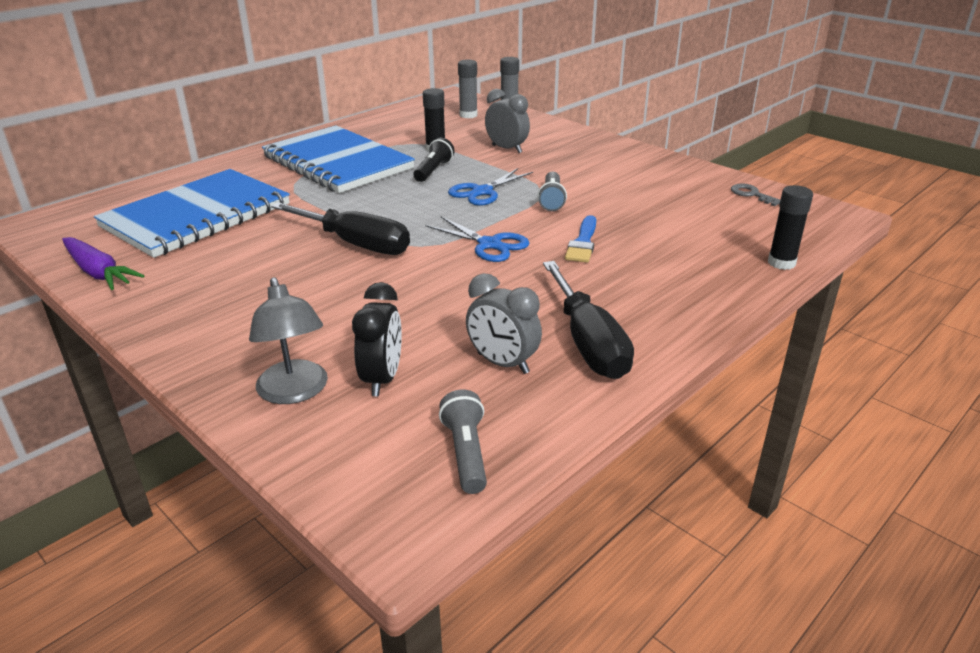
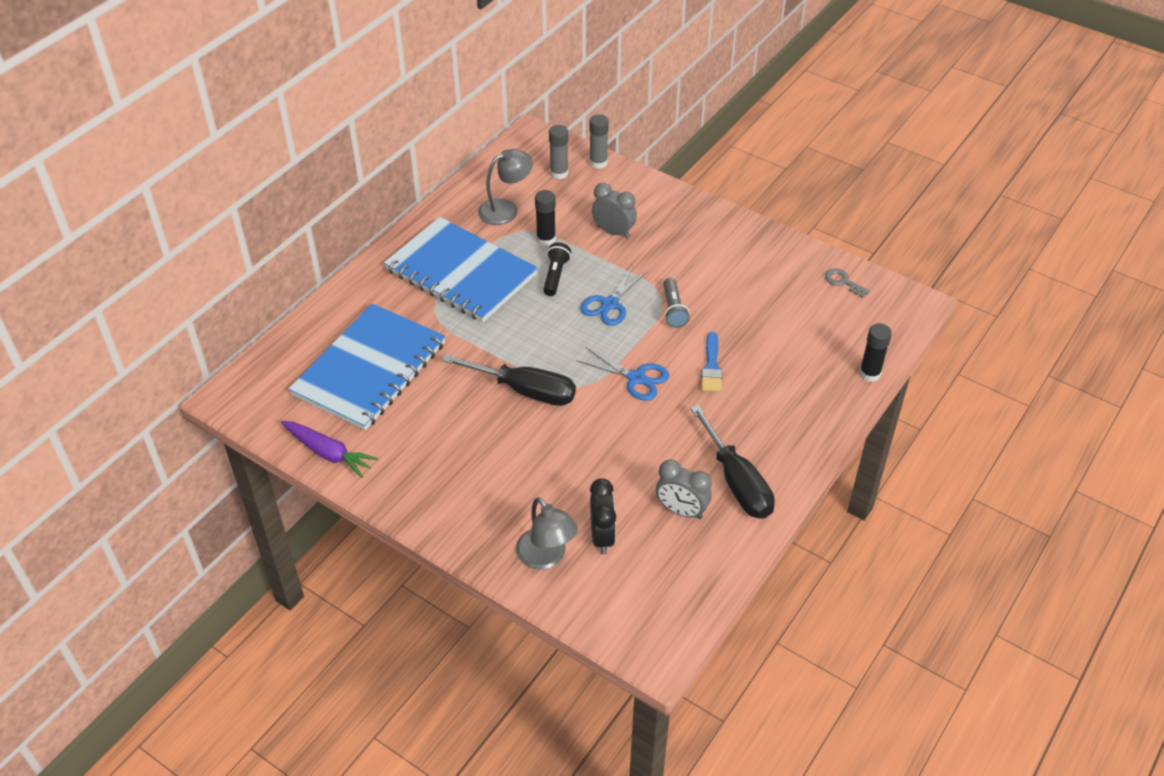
camera: 10 degrees left, 15 degrees up
grey flashlight [439,390,487,494] -> none
none -> grey lamp [478,149,533,225]

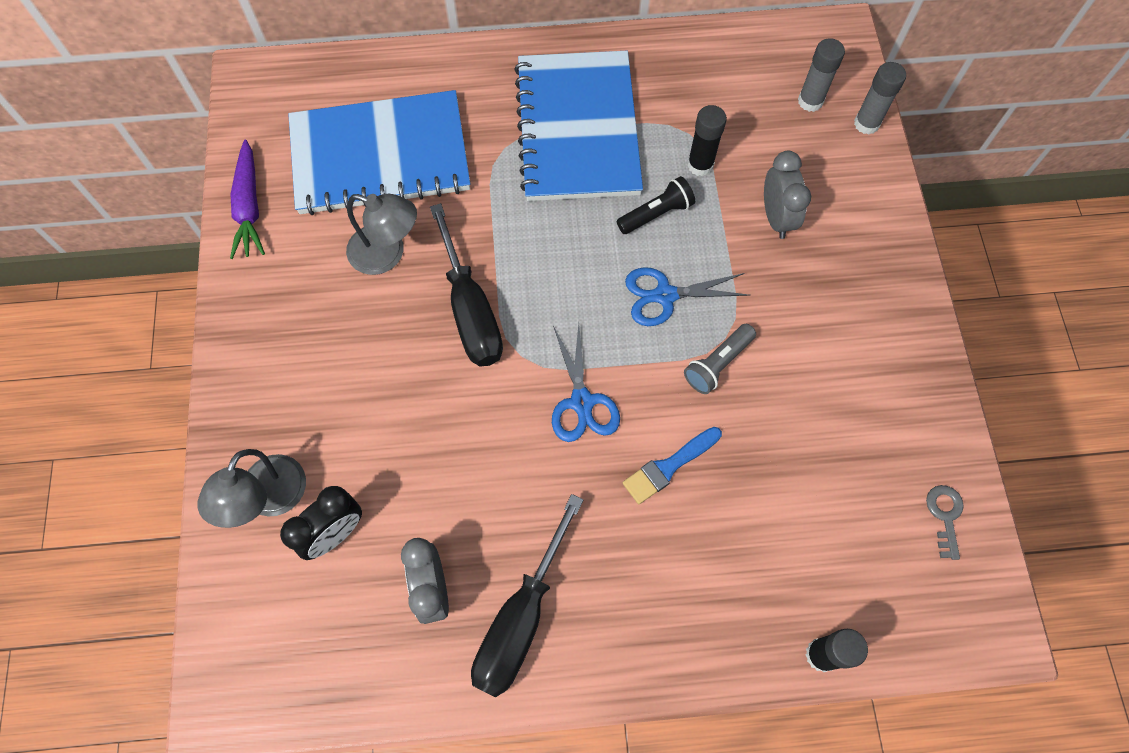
camera: 50 degrees right, 20 degrees up
grey lamp [478,149,533,225] -> grey lamp moved to [346,194,417,275]

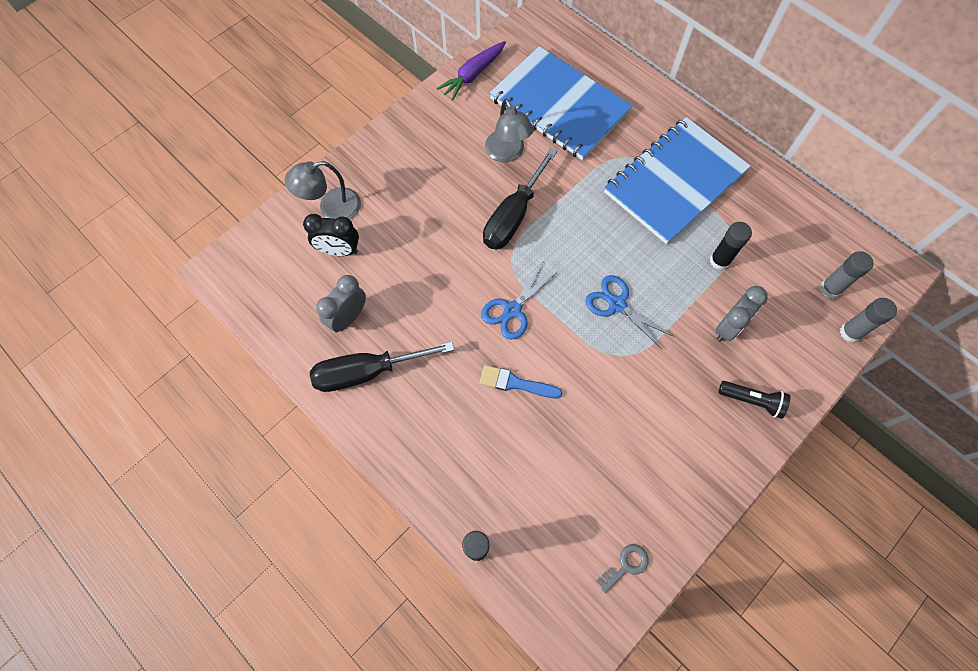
camera: 50 degrees right, 0 degrees up
black flashlight [617,176,695,234] -> black flashlight moved to [718,381,790,419]
grey flashlight [684,324,756,394] -> none

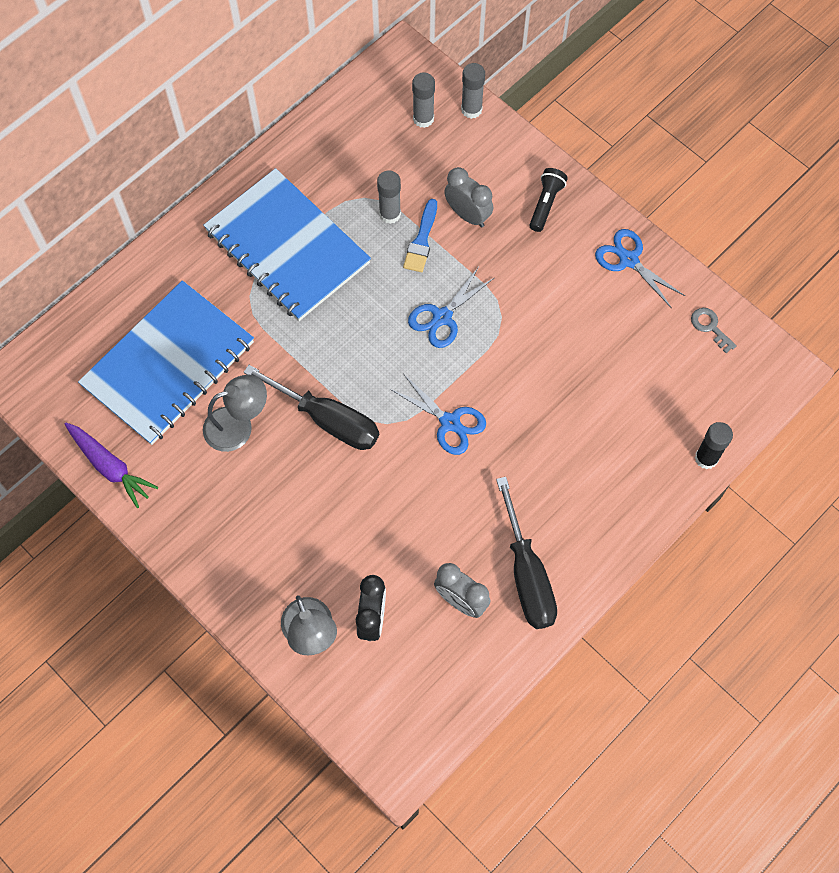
camera: 90 degrees left, 0 degrees up
blue brush [480,365,562,398] -> blue brush moved to [403,199,437,272]
black glue stick [710,222,752,270] -> grey glue stick [377,171,401,224]
none -> blue scissors [595,229,685,307]

